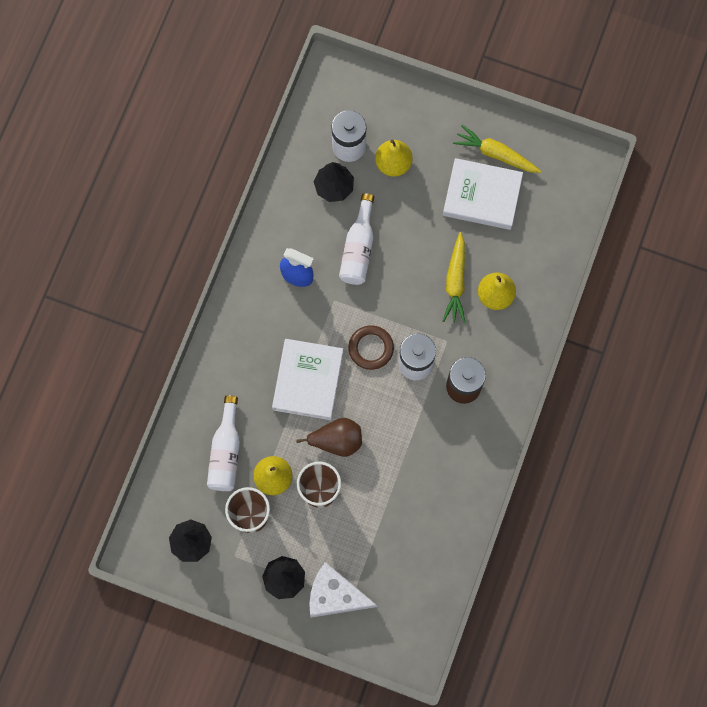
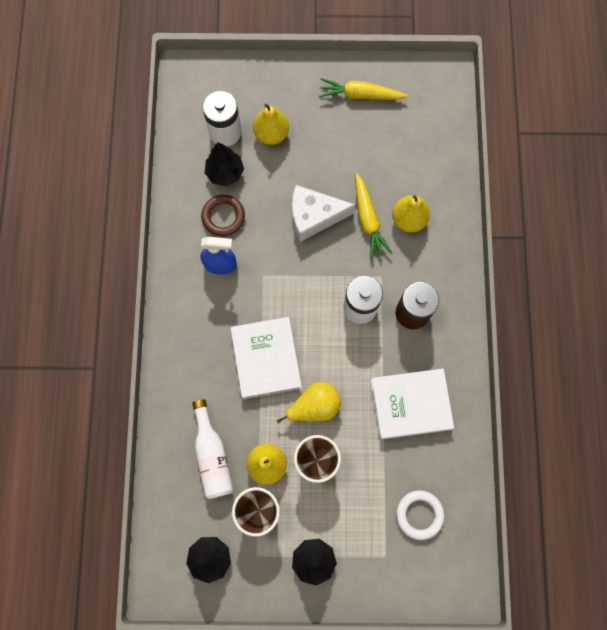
camera: 20 degrees left, 0 degrees up
brown pear [296,418,362,457] -> yellow pear [277,382,341,423]
white cheese [309,562,377,618] -> white cheese moved to [292,185,355,242]
white bottle [339,193,374,285] -> none
brown ring [348,325,394,370] -> brown ring moved to [201,195,245,236]
white book [443,158,523,230] -> white book moved to [371,369,454,439]
none -> white ring [396,490,444,540]

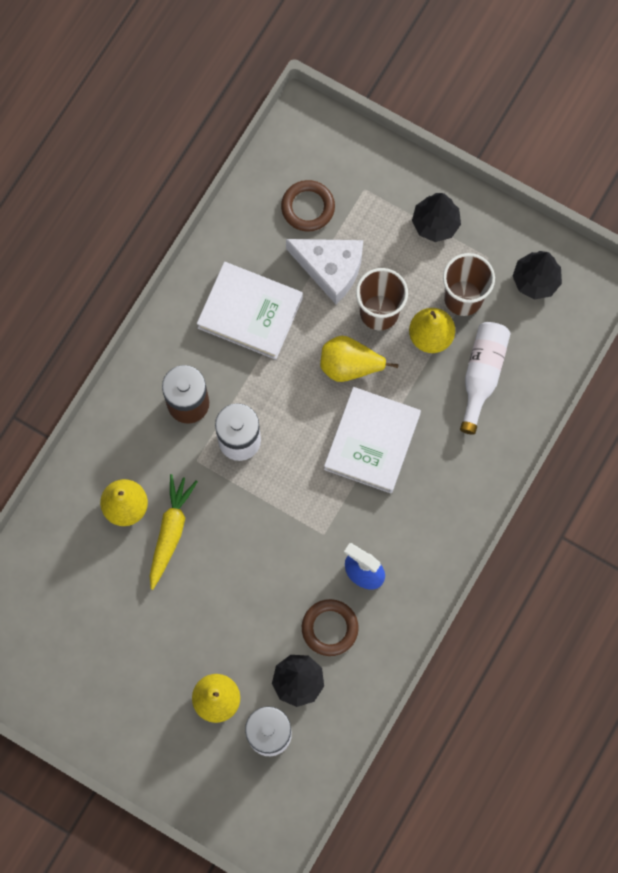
camera: 150 degrees left, 0 degrees up
white cheese [292,185,355,242] -> white cheese moved to [286,239,363,304]
yellow carrot [319,78,408,100] -> none
white ring [396,490,444,540] -> brown ring [281,180,335,232]

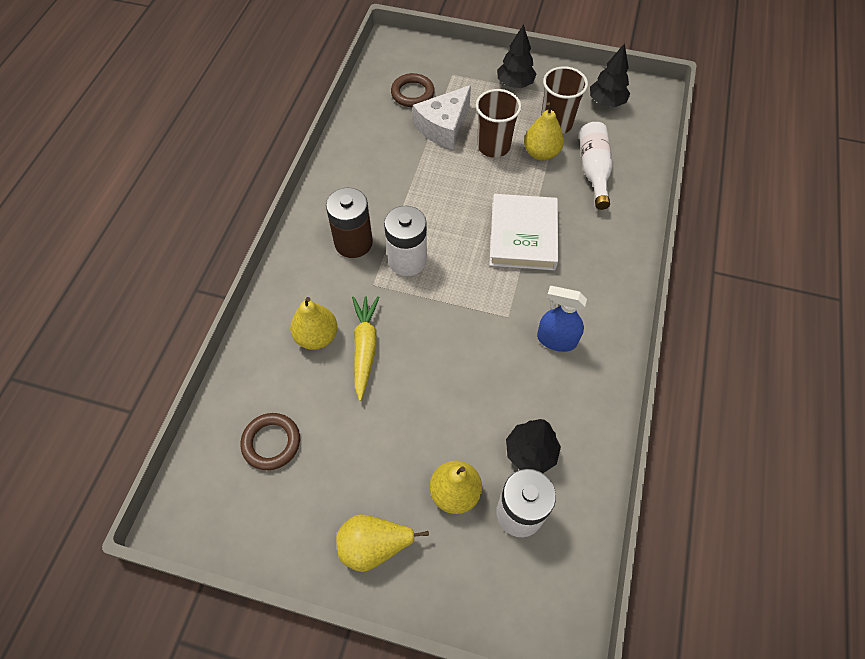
camera: 15 degrees left, 15 degrees down
white book [197,262,303,360] -> none
white cheese [286,239,363,304] -> white cheese turned 120 degrees clockwise [413,85,471,150]
brown ring [302,599,359,656] -> brown ring moved to [241,413,300,470]
yellow pear [320,336,399,382] -> yellow pear moved to [336,514,429,572]

